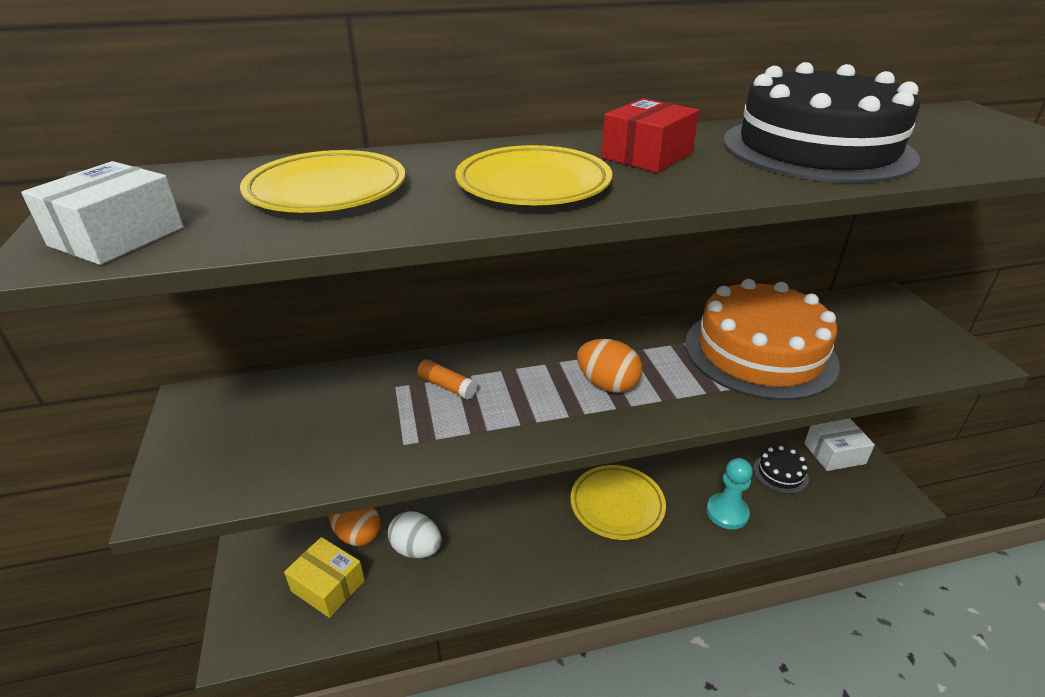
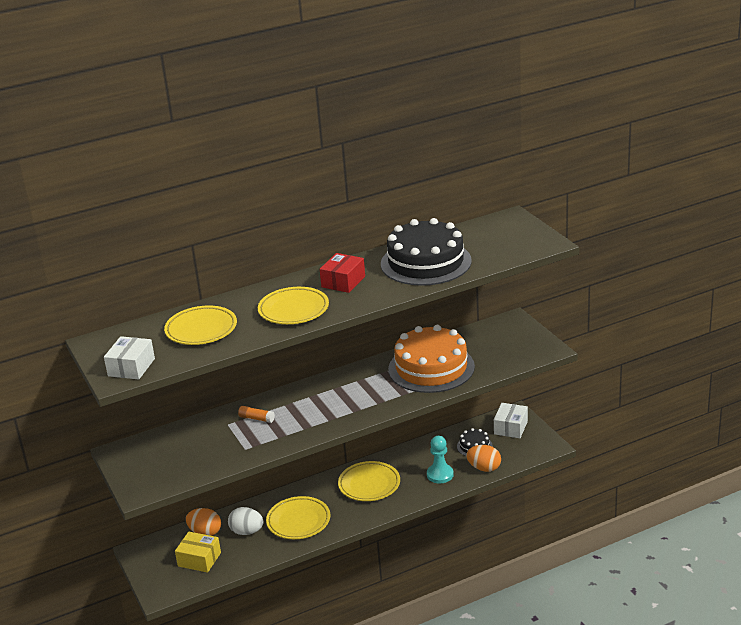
camera: 10 degrees left, 5 degrees down
orange egg [577,339,642,393] -> orange egg moved to [466,445,501,472]
white box [804,418,875,471] -> white box turned 45 degrees counterclockwise [494,403,528,438]
none -> yellow plate [266,496,330,539]

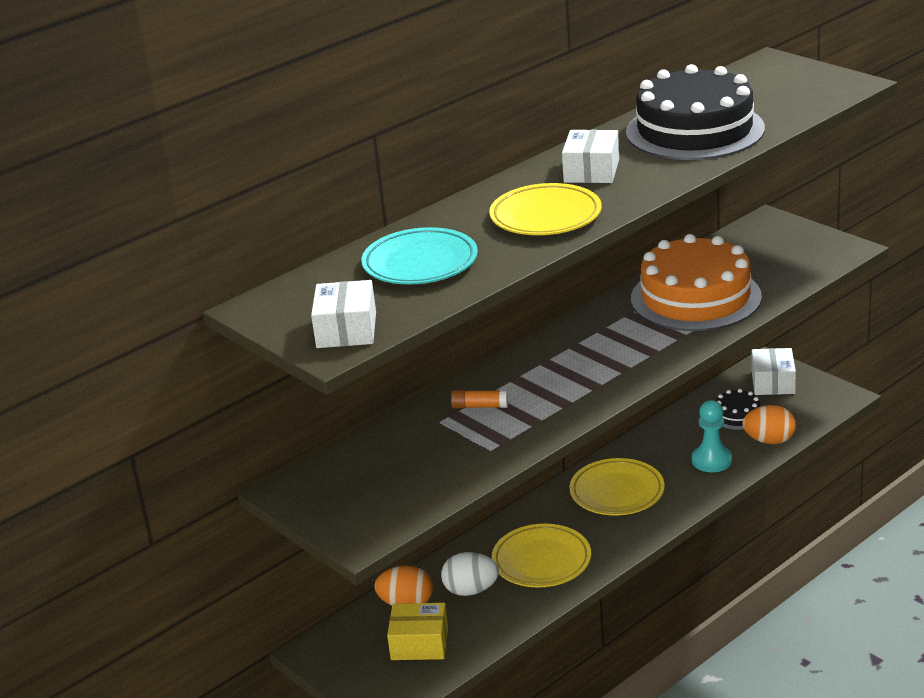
camera: 15 degrees left, 0 degrees up
yellow plate [164,305,237,345] -> turquoise plate [361,227,478,284]
red box [320,253,365,293] -> white box [562,130,619,183]

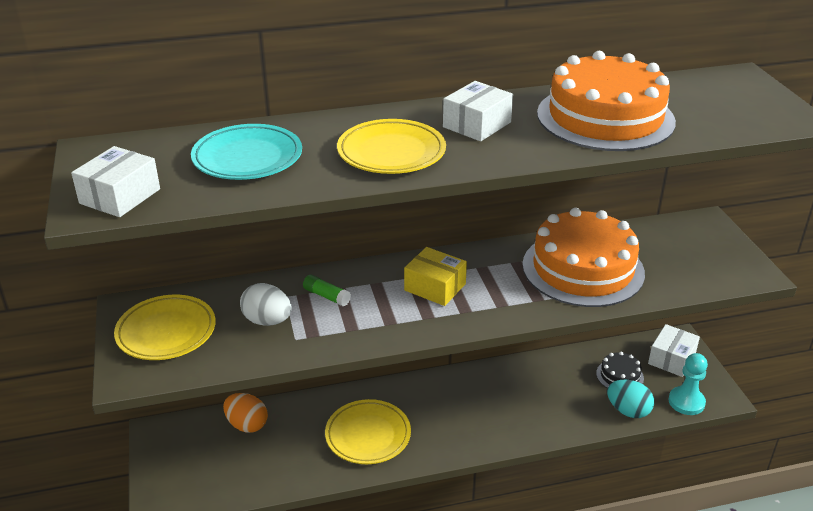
camera: 25 degrees right, 5 degrees up
yellow box [387,603,448,660] -> yellow box moved to [404,247,467,306]
white egg [441,552,499,596] -> white egg moved to [240,283,292,326]
orange glue stick [451,390,508,408] -> green glue stick [303,275,351,307]
yellow plate [569,458,665,515] -> yellow plate moved to [114,295,216,360]
black cake [626,64,765,160] -> orange cake [537,51,676,151]
turquoise pawn [692,400,732,472] -> turquoise pawn moved to [668,353,708,415]
orange egg [743,405,796,444] -> turquoise egg [607,380,654,418]

